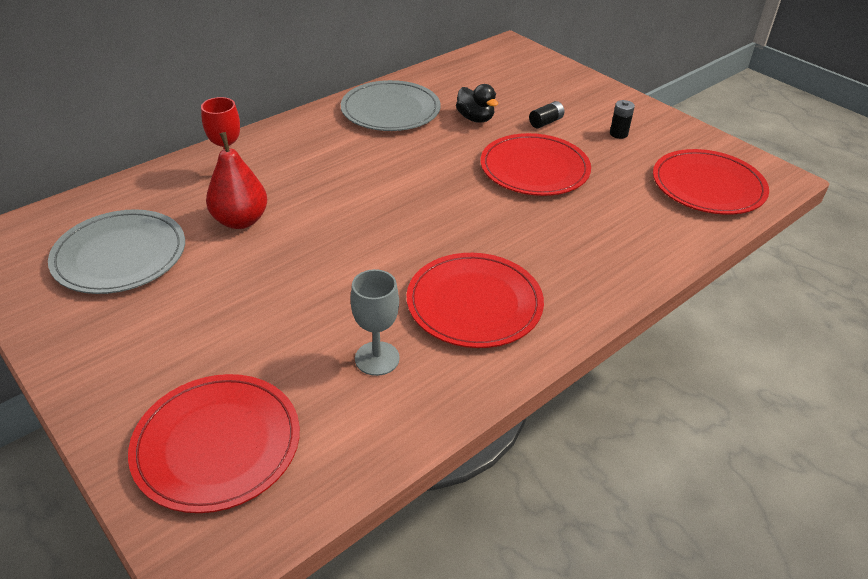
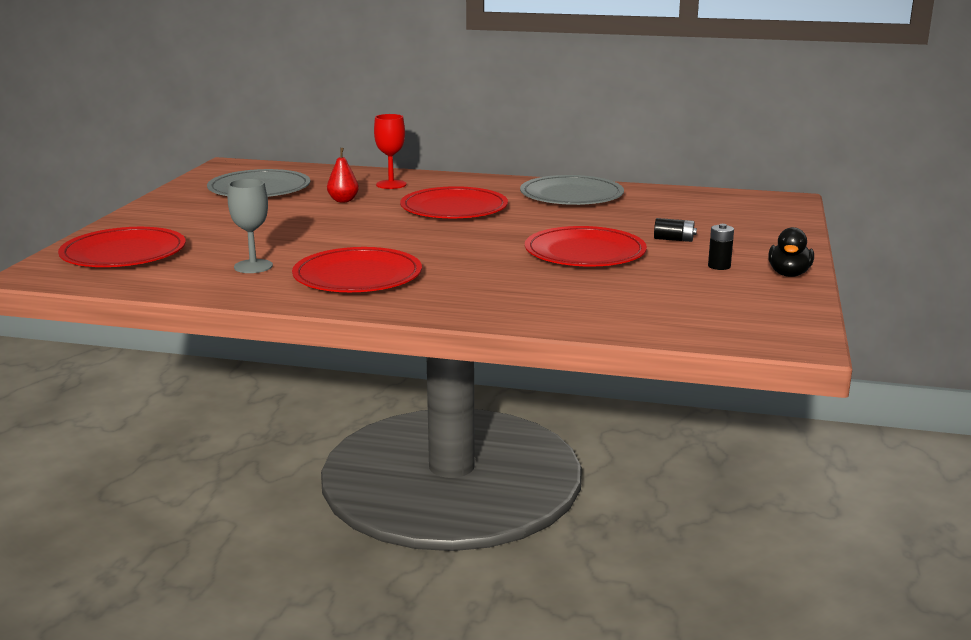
camera: 55 degrees right, 20 degrees down
red pear [206,132,267,229] -> red pear [327,148,359,202], size x0.63
black duck [456,84,498,123] -> black duck moved to [768,227,814,277]
red plate [653,149,769,215] -> red plate moved to [400,186,508,218]

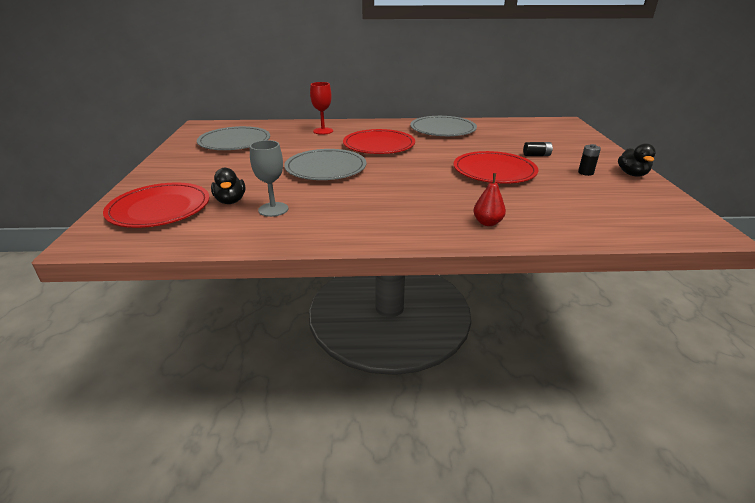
camera: 15 degrees left, 10 degrees up
red plate [292,247,422,292] -> none
red pear [327,148,359,202] -> red pear moved to [473,173,506,226]
none -> black duck [211,168,245,204]
none -> grey plate [284,149,366,180]

